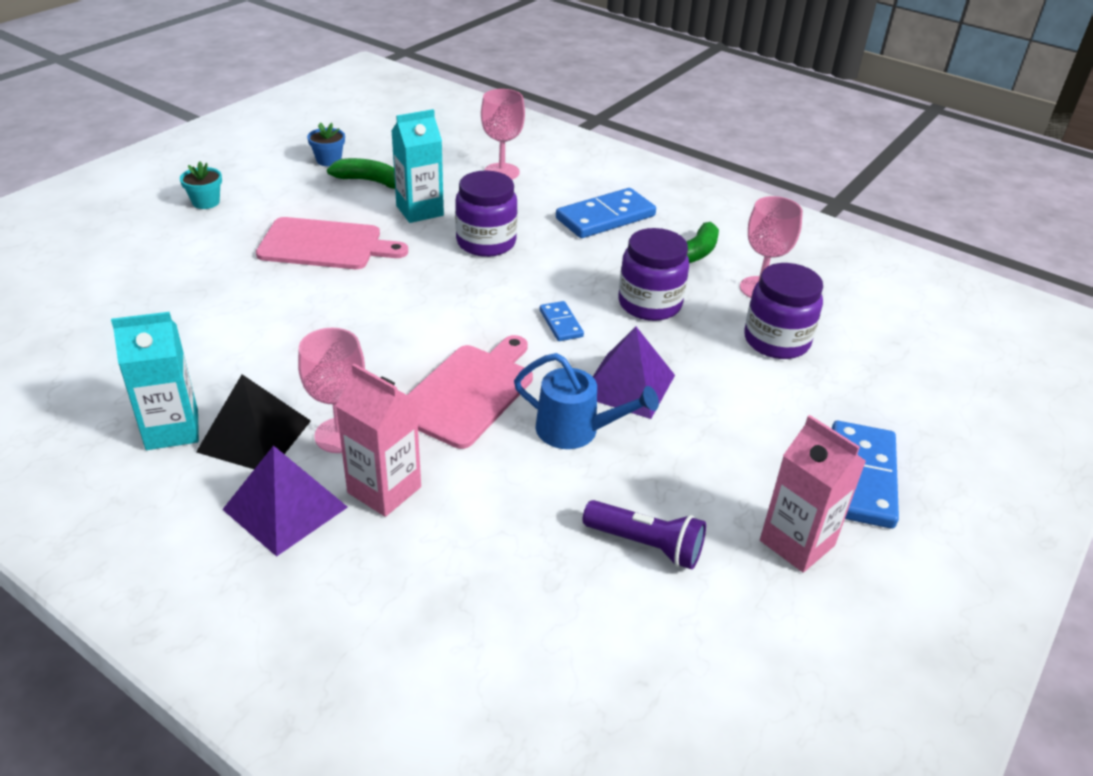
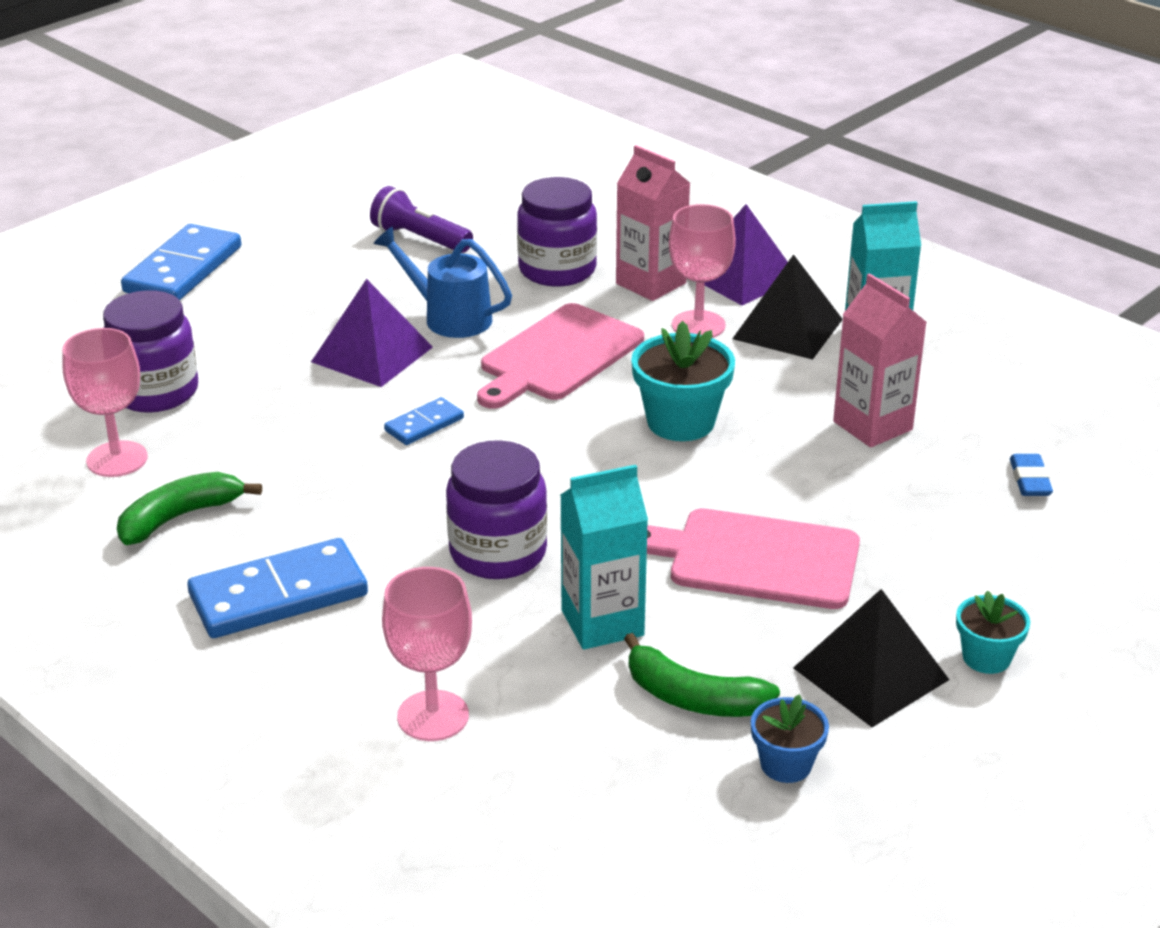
camera: 170 degrees left, 5 degrees down
blue domino [540,301,584,341] -> blue domino turned 60 degrees clockwise [384,397,464,445]
purple jar [618,228,689,321] -> purple jar moved to [517,177,597,287]
pink carton [760,415,866,573] -> pink carton moved to [833,273,927,448]
none -> turquoise flower pot [631,321,735,441]
none -> black pyramid [793,589,949,727]
none -> blue eraser [1010,454,1053,496]

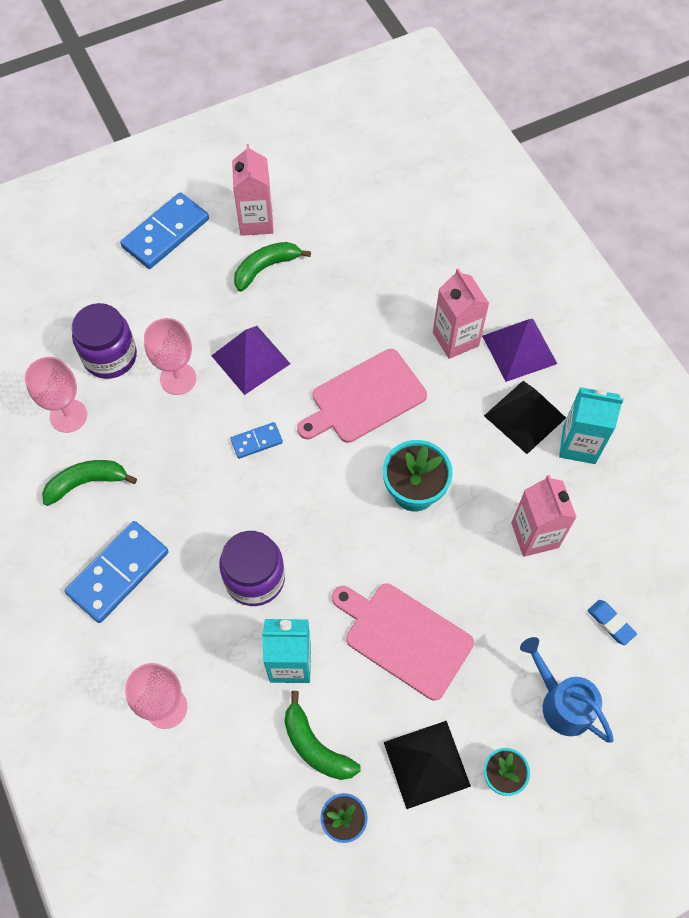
camera: 20 degrees right, 30 degrees up
blue domino [187,538,368,638] -> blue domino turned 45 degrees counterclockwise [65,521,169,623]
purple flashlight [370,186,473,253] -> none
blue watering can [373,226,512,338] -> blue watering can moved to [520,637,614,743]
purple jar [517,177,597,287] -> none
pink goblet [669,204,736,338] -> pink goblet moved to [144,318,197,395]
blue eraser [1010,454,1053,496] -> blue eraser turned 60 degrees counterclockwise [587,600,637,645]
none -> pink carton [232,144,274,236]
none -> green banana [234,242,311,292]

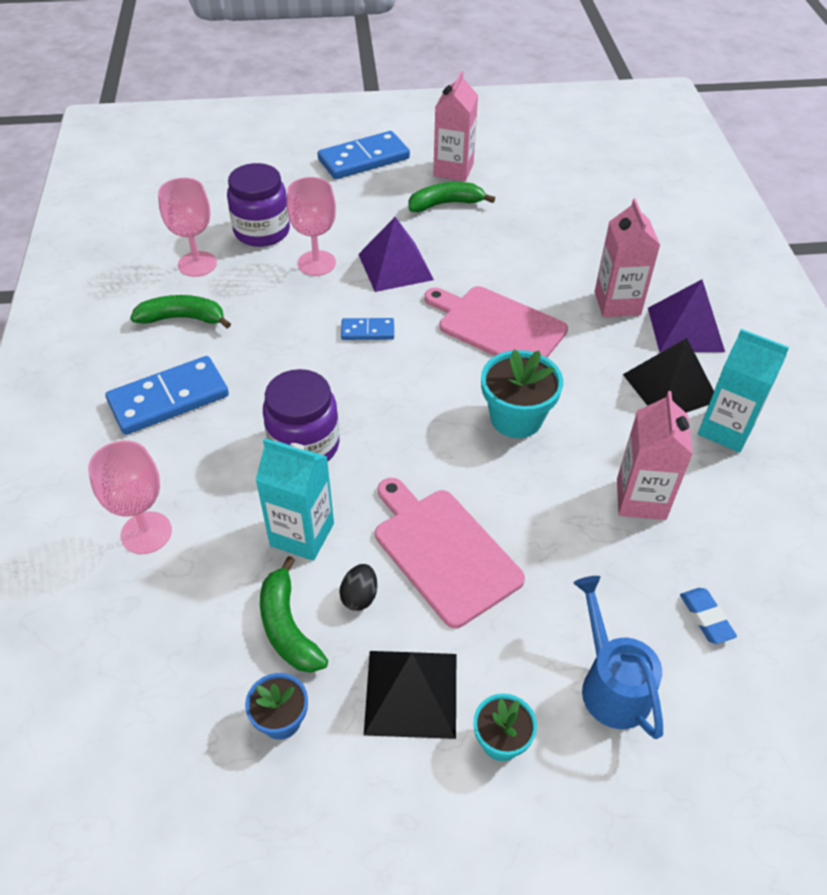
camera: 20 degrees right, 15 degrees down
pink cutting board [297,349,427,443] -> pink cutting board turned 45 degrees clockwise [424,286,568,357]
none -> black egg [339,564,377,611]

